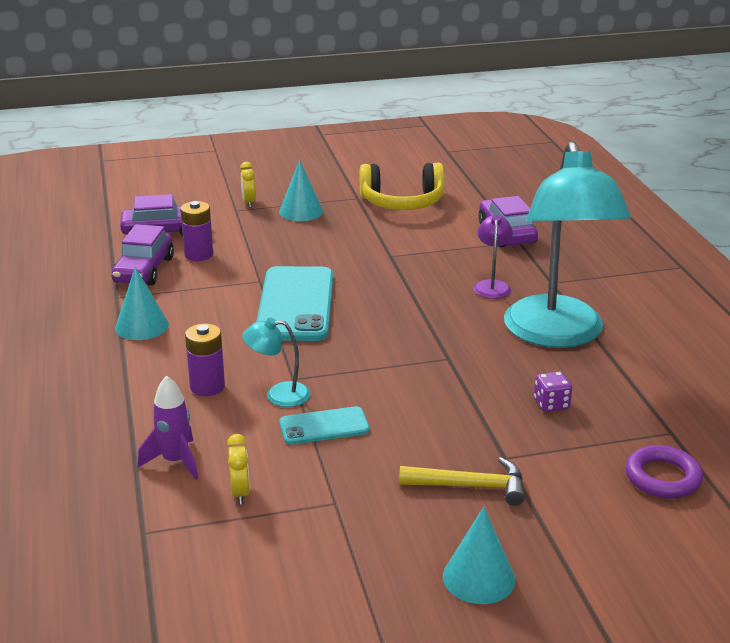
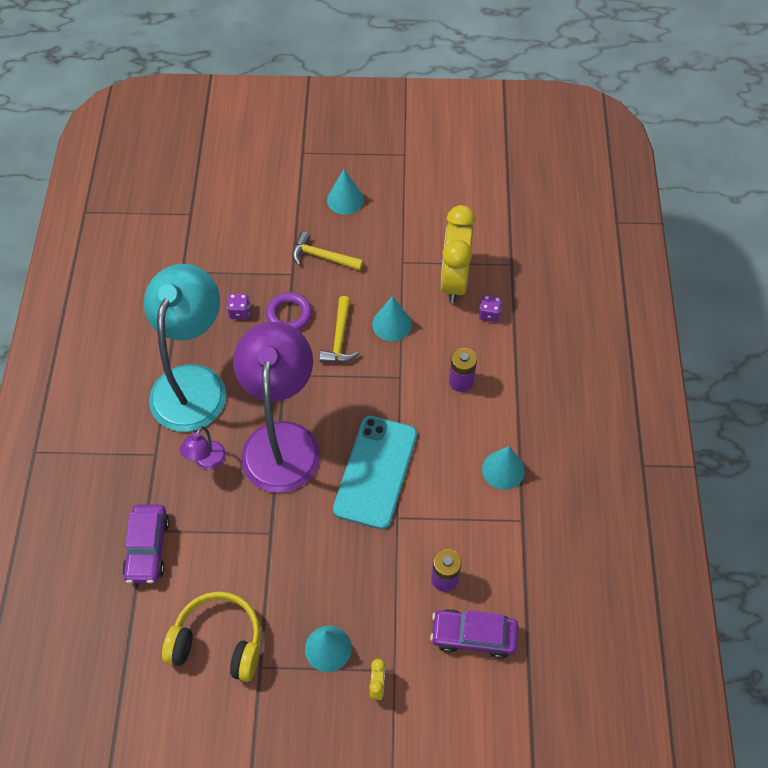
camera: 165 degrees left, 30 degrees up
purple car [112,224,174,285] -> none
purple rocket [138,375,198,480] -> purple dice [479,295,502,322]
yellow clock [227,434,250,504] -> yellow clock [440,205,476,303], size x2.43
turquoise lamp [242,318,310,407] -> none
turquoise phone [279,406,370,445] -> turquoise cone [372,296,412,341]
purple ring [626,445,703,498] -> purple ring moved to [266,292,312,330]
none -> purple lamp [233,322,321,493]
none -> yellow hammer [319,296,360,363]

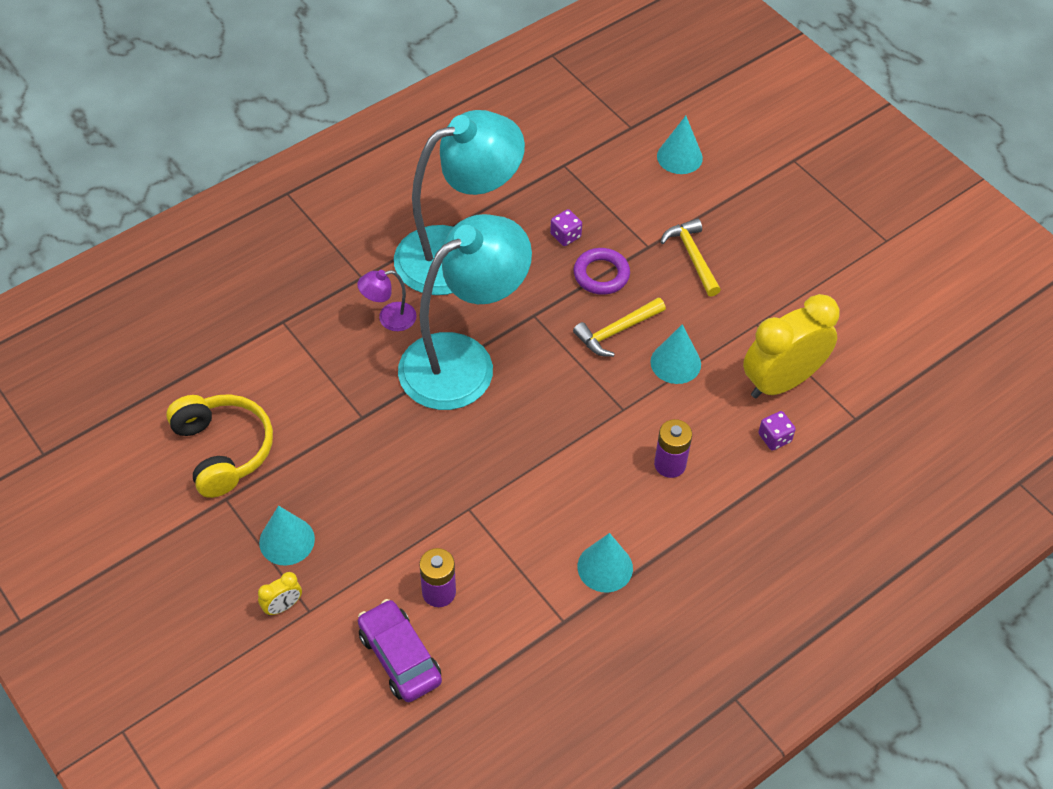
camera: 50 degrees right, 5 degrees down
purple car [122,505,170,583] -> none
purple lamp [233,322,321,493] -> turquoise lamp [398,214,532,410]
turquoise cone [327,169,364,215] -> turquoise cone moved to [657,116,703,174]
turquoise phone [333,416,417,529] -> none

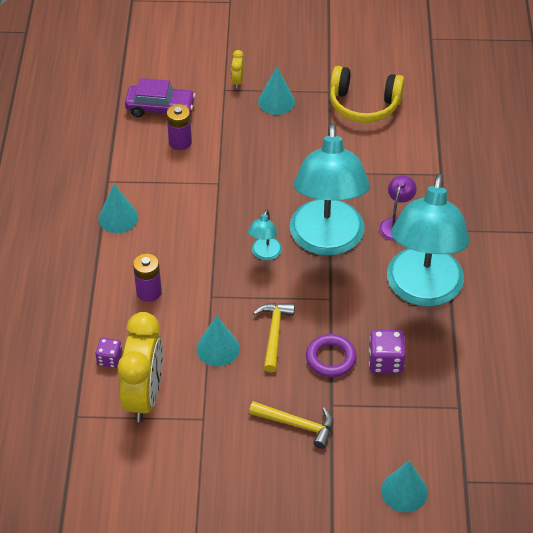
camera: 130 degrees right, 5 degrees down
purple dice [550,209,582,246] -> purple dice [369,330,406,373], size x1.52
none -> turquoise lamp [248,210,282,261]

